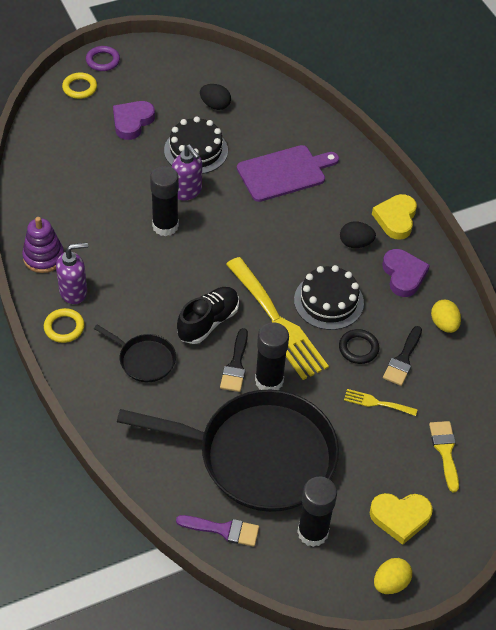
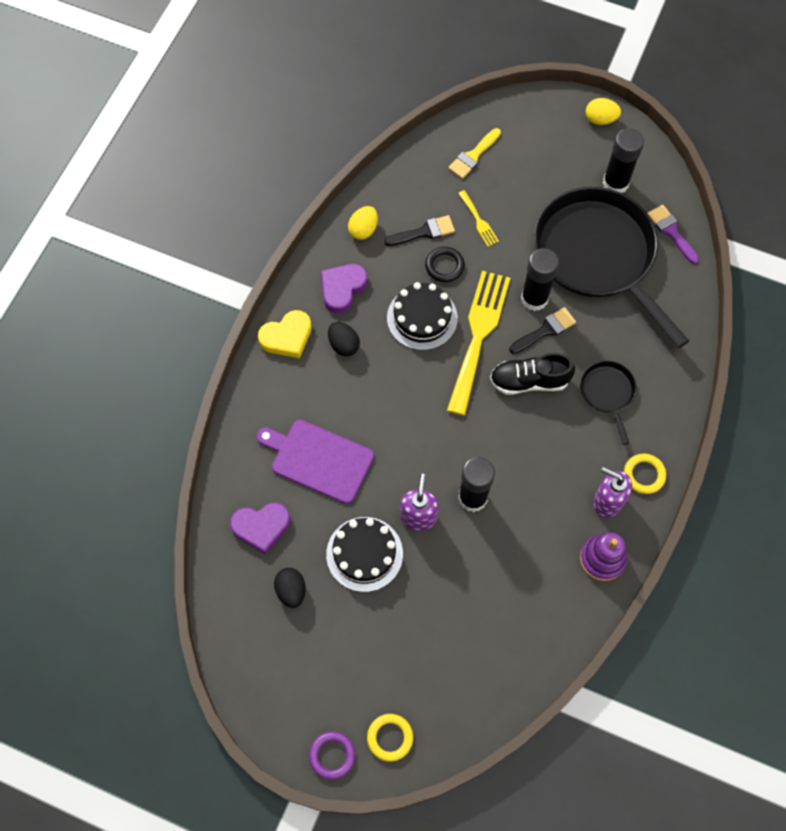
camera: 130 degrees left, 15 degrees up
purple heart [113,101,155,140] -> purple heart moved to [230,502,290,555]
yellow heart [370,493,433,545] -> none

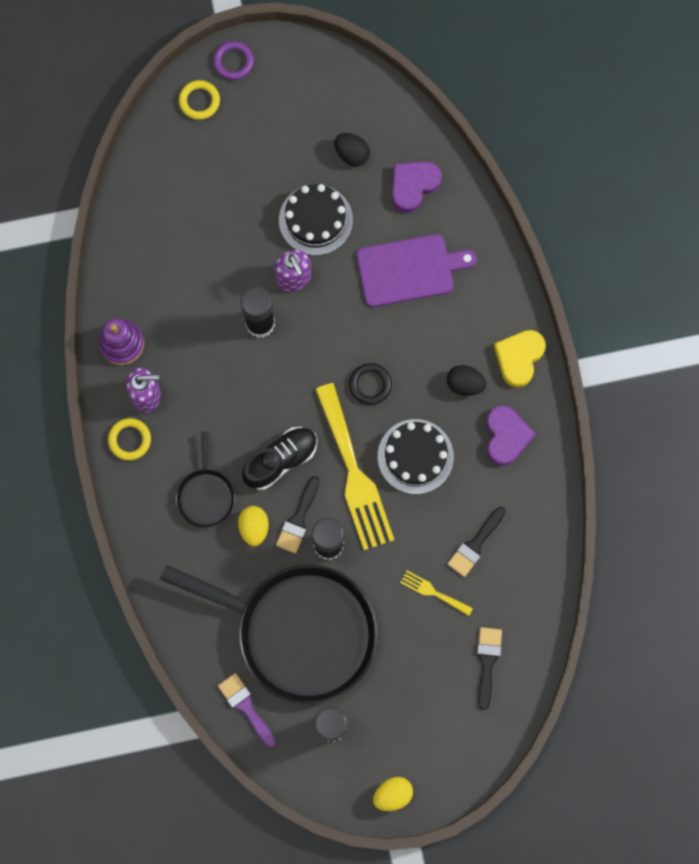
camera: 145 degrees right, 10 degrees up
yellow egg [348,206,378,240] -> yellow egg moved to [238,506,269,546]
black ring [425,247,465,282] -> black ring moved to [349,363,392,405]
yellow brush [448,128,501,179] -> black brush [477,627,502,710]
black pan [580,361,636,445] -> black pan turned 45 degrees clockwise [176,432,235,528]
purple brush [647,205,699,264] -> purple brush turned 150 degrees counterclockwise [218,673,276,747]

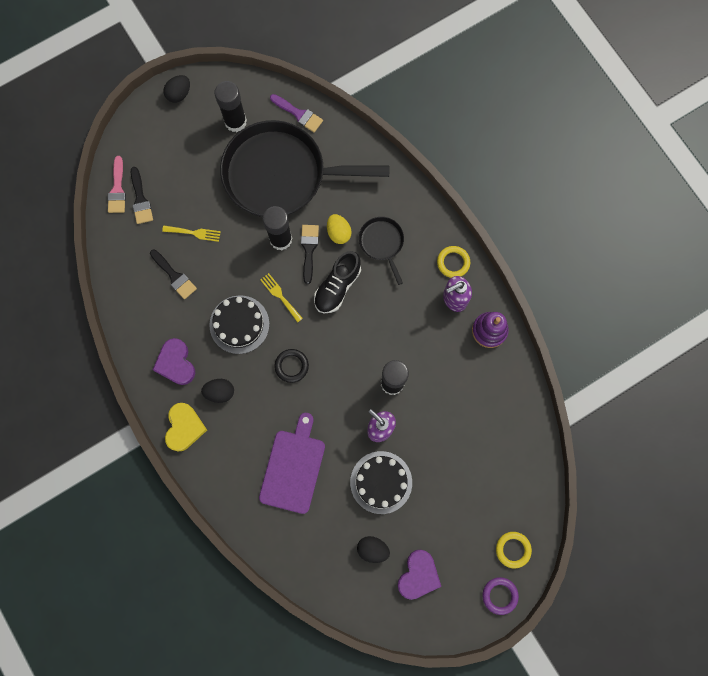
camera: 160 degrees right, 0 degrees up
yellow fork [315,383,394,550] -> yellow fork [260,273,303,323], size x0.44
purple cutting board [356,234,477,307] -> purple cutting board turned 135 degrees clockwise [259,413,325,514]
yellow egg [373,777,413,811] -> black egg [163,75,190,103]
purple heart [392,161,442,213] -> purple heart moved to [398,549,441,600]
black brush [448,507,506,577] -> black brush turned 120 degrees clockwise [150,249,197,299]
none -> pink brush [108,156,126,213]

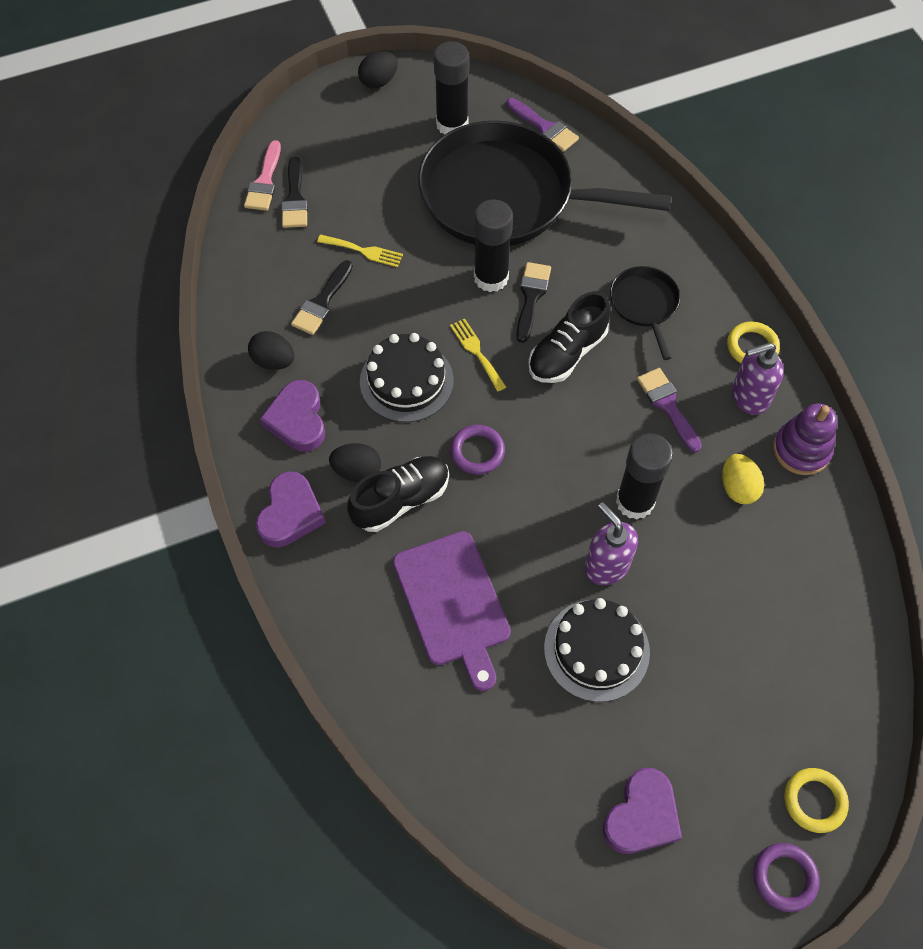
camera: 10 degrees right, 15 degrees down
black brush [150,249,197,299] -> black brush turned 60 degrees clockwise [291,260,353,335]
yellow heart [165,403,207,451] -> purple heart [256,471,326,548]
purple cutting board [259,413,325,514] -> purple cutting board turned 135 degrees clockwise [393,531,511,691]
black ring [274,349,309,383] -> purple ring [450,425,505,475]
yellow egg [327,214,351,244] -> yellow egg moved to [722,454,764,504]
black egg [357,536,390,563] -> black egg moved to [248,331,294,370]
none -> black shoe [347,456,449,532]
none -> purple brush [637,368,702,453]

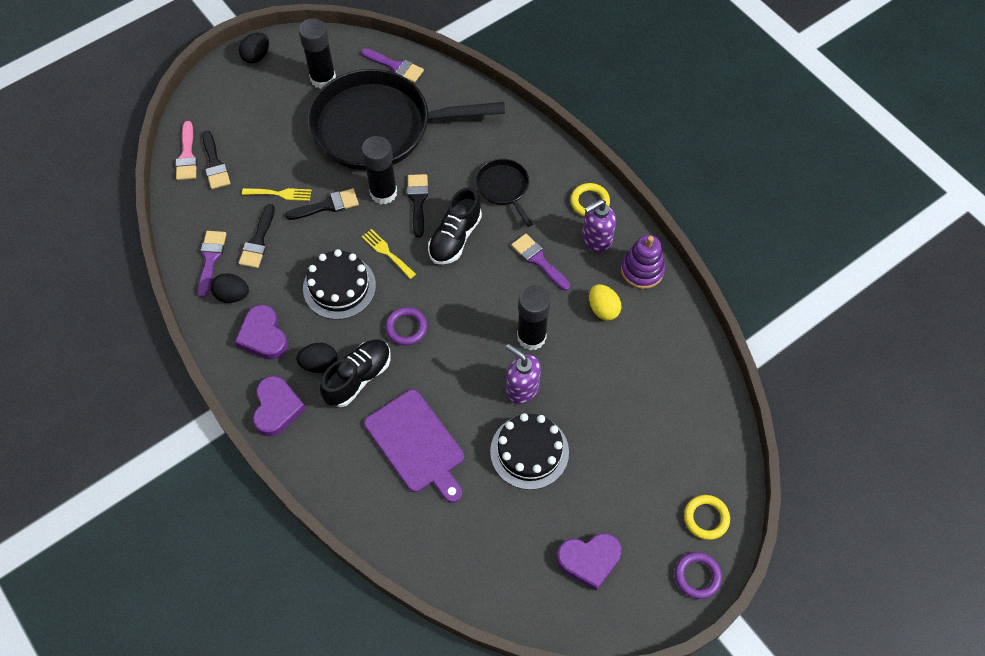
camera: 15 degrees left, 0 degrees up
purple heart [603,768,682,854] -> purple heart turned 60 degrees clockwise [557,533,621,591]
none -> purple brush [197,231,226,298]
none -> black brush [285,188,359,220]

